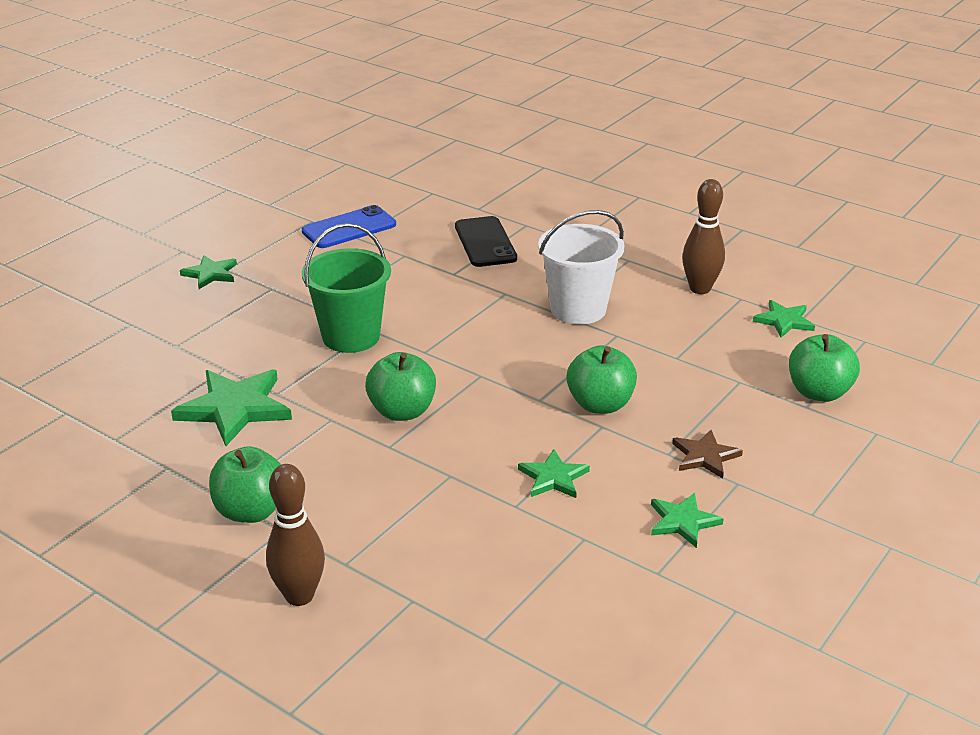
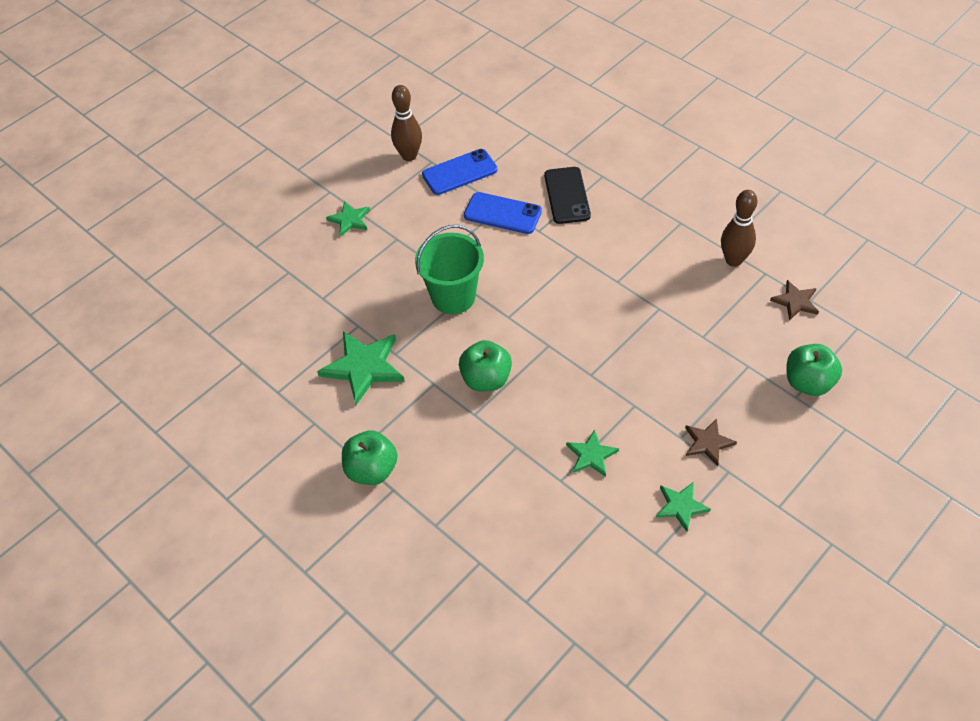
camera: 10 degrees right, 20 degrees up
brown bowling pin [266,464,325,606] -> brown bowling pin moved to [391,85,422,161]
white bucket [538,210,625,324] -> none
green apple [566,345,637,414] -> none
green star [753,300,815,337] -> brown star [770,280,819,321]
none -> blue phone [464,192,542,234]

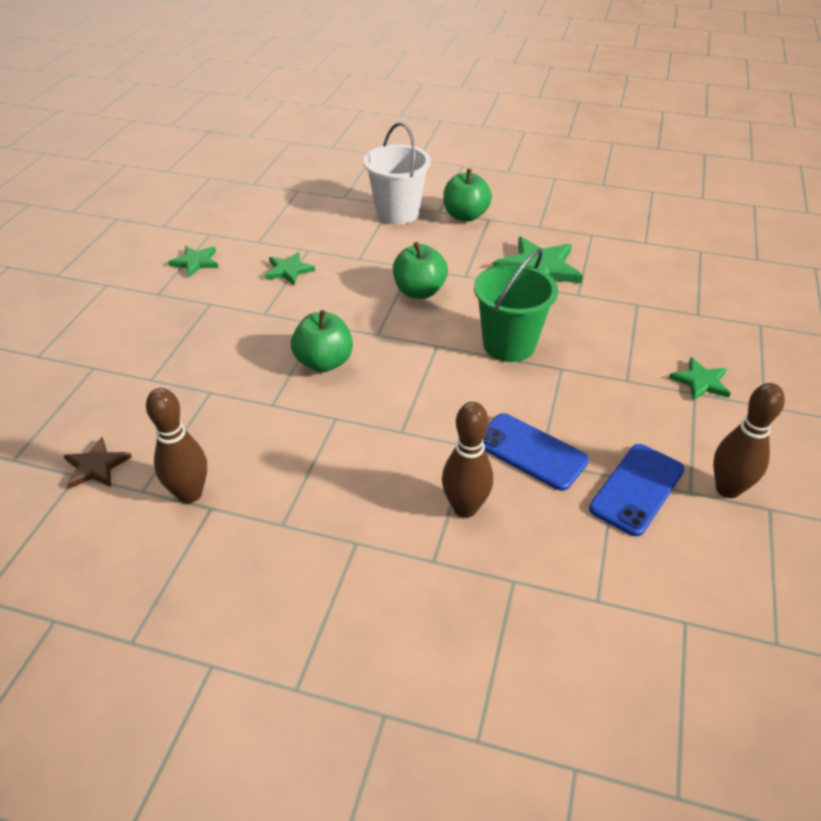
camera: 150 degrees right, 10 degrees down
blue phone [464,192,542,234] -> blue phone turned 45 degrees clockwise [483,413,589,491]
black phone [544,167,591,224] -> brown bowling pin [442,402,493,518]
brown star [685,418,737,466] -> none
green apple [787,344,842,396] -> green apple moved to [291,310,353,372]
none -> white bucket [363,122,431,224]

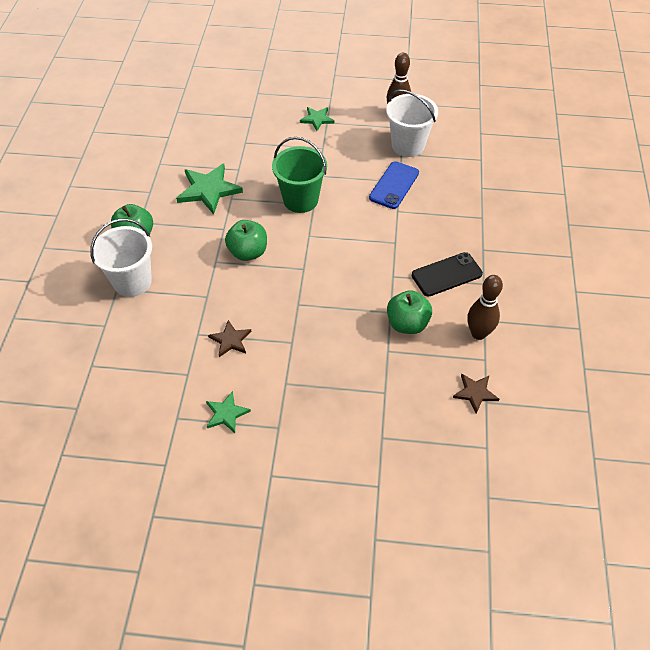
camera: 100 degrees left, 10 degrees up
green star [265,252,315,285] -> brown star [208,320,252,357]
green apple [291,310,353,372] -> green apple moved to [387,290,432,334]
brown bowling pin [442,402,493,518] -> none
blue phone [589,444,685,536] -> white bucket [386,89,438,157]
none -> black phone [412,252,483,297]

